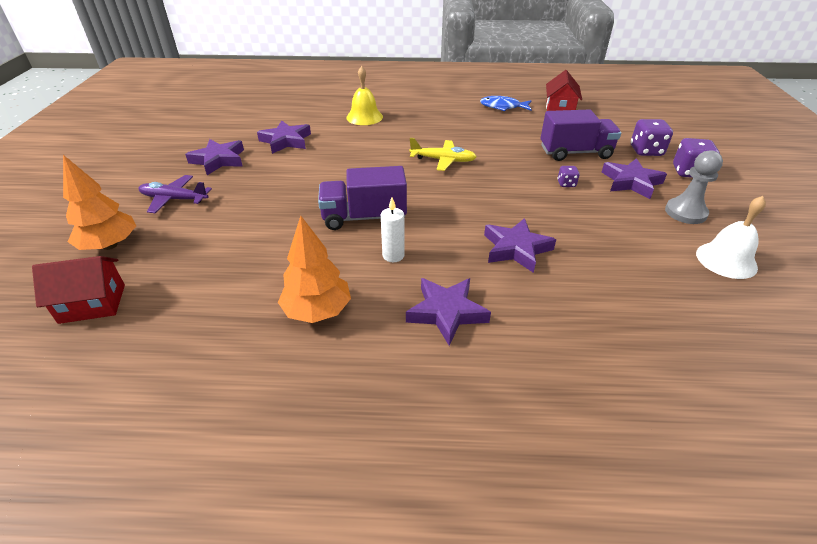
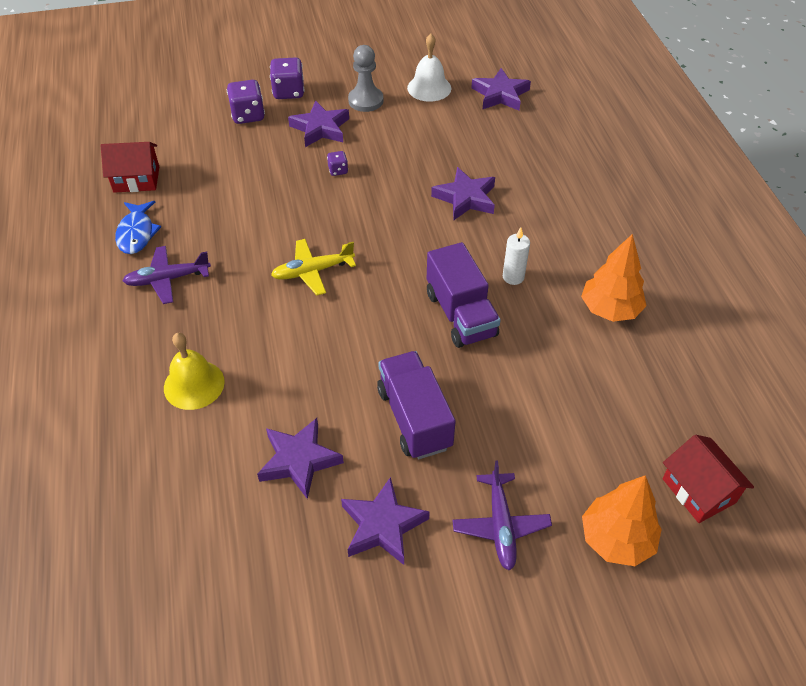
camera: 105 degrees left, 10 degrees up
purple star [406,278,491,346] -> purple star moved to [471,68,531,110]
yellow plane [409,138,477,171] -> yellow plane turned 105 degrees counterclockwise [271,239,356,295]
purple truck [541,109,621,161] -> purple truck moved to [377,351,456,459]
none -> purple plane [123,246,211,304]

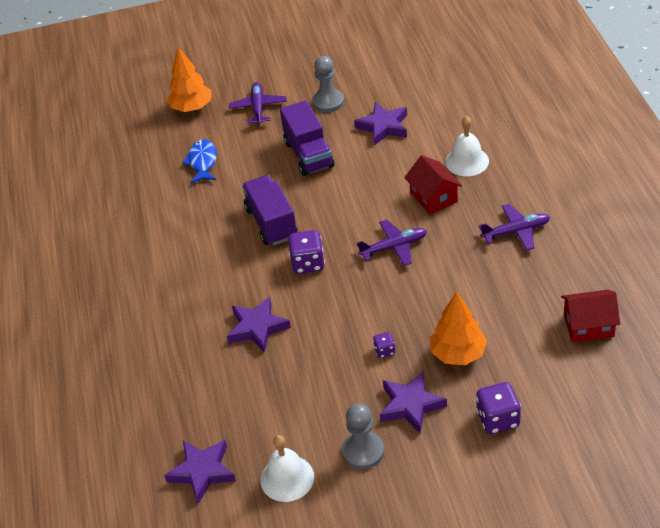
camera: 175 degrees left, 5 degrees down
blue fish [115,201,161,254] -> blue fish moved to [182,139,217,184]
yellow bell [164,333,225,410] -> white bell [445,116,489,176]
purple dice [270,57,304,99] -> purple dice moved to [288,230,325,274]
yellow plane [271,239,356,295] -> purple plane [357,220,427,266]
purple star [341,477,430,565] -> grey pawn [312,56,344,113]
white candle [503,227,530,285] -> none
orange tree [581,234,647,322] -> orange tree moved to [430,291,487,365]
red house [662,434,754,523] -> red house moved to [404,155,462,215]

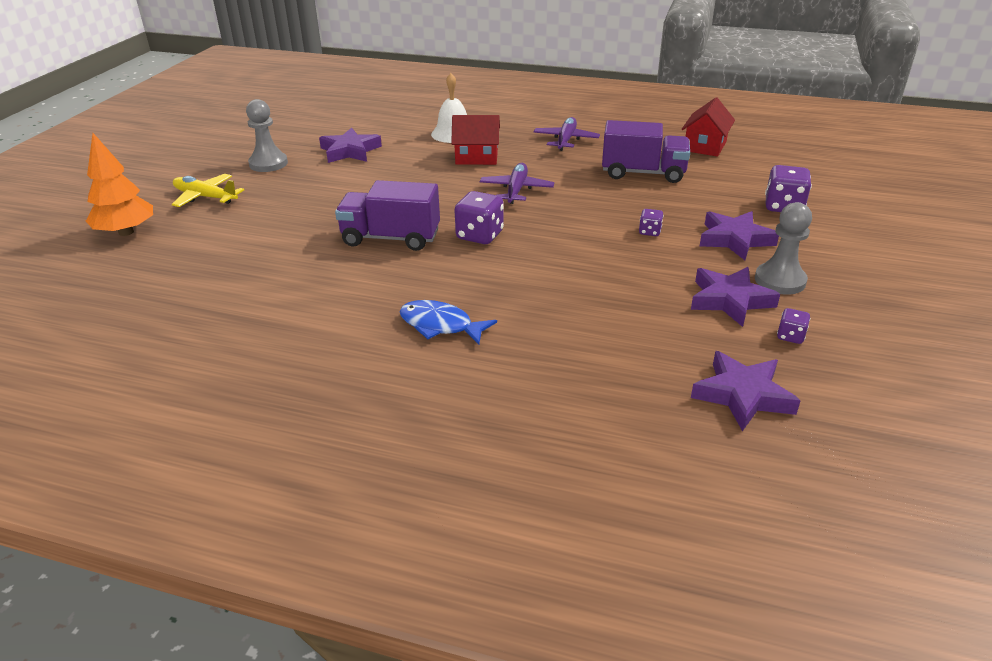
camera: 65 degrees left, 10 degrees down
blue fish [182,139,217,184] -> blue fish moved to [399,300,497,345]
purple star [227,296,291,353] -> purple star moved to [691,267,780,327]
purple plane [229,82,287,125] -> yellow plane [172,174,244,207]
white bell [260,435,314,502] -> purple dice [777,308,810,344]
purple truck [280,100,334,176] -> purple truck moved to [602,120,690,183]
orange tree [430,291,487,365] -> none

